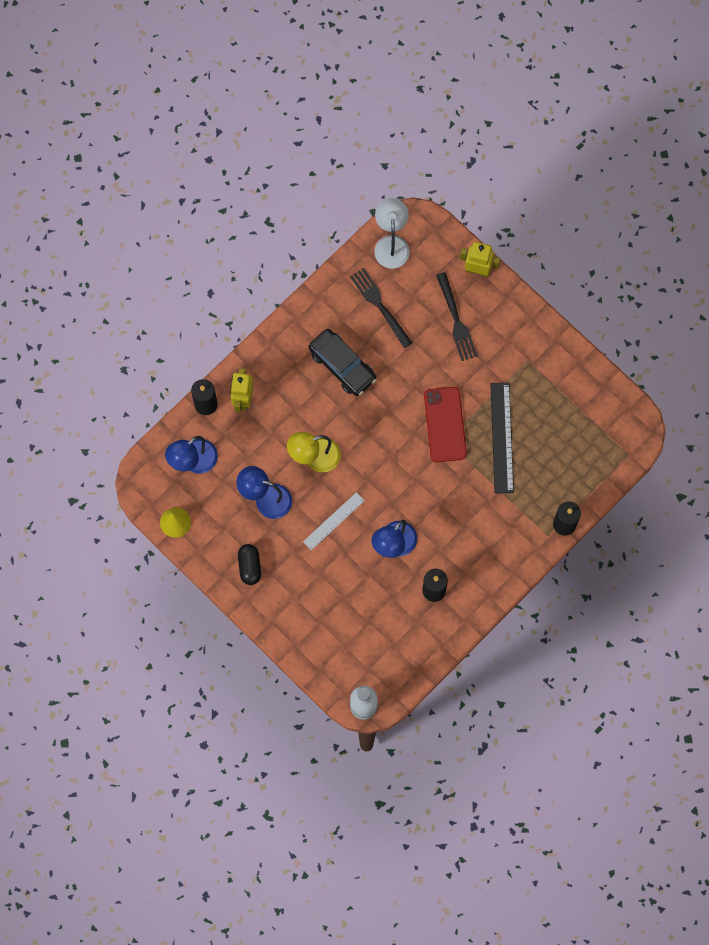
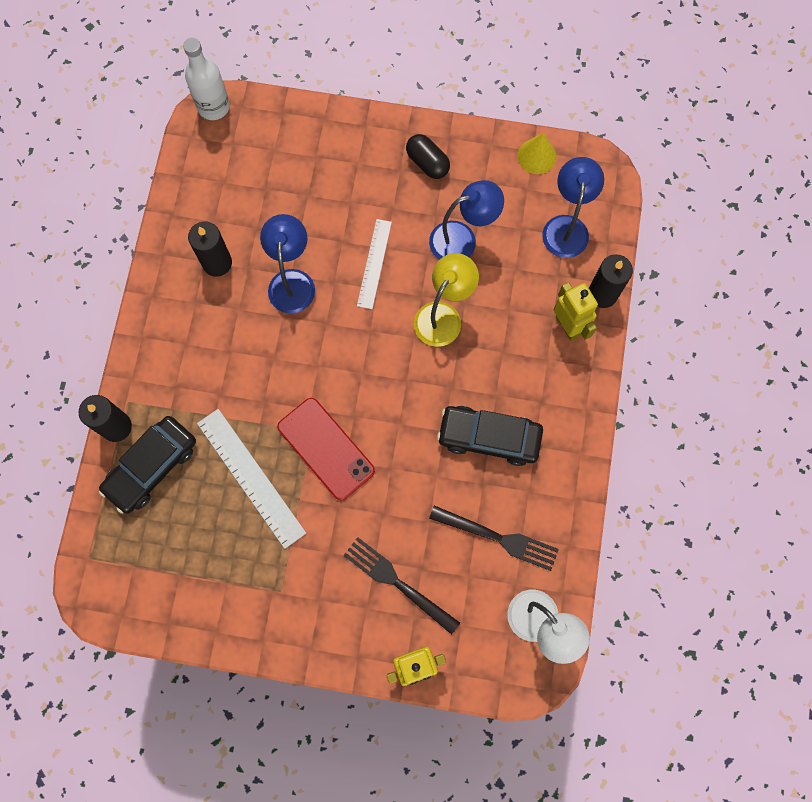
camera: 145 degrees right, 0 degrees up
black ruler [490,383,514,494] -> white ruler [197,409,306,549]
none -> black car [99,416,196,514]

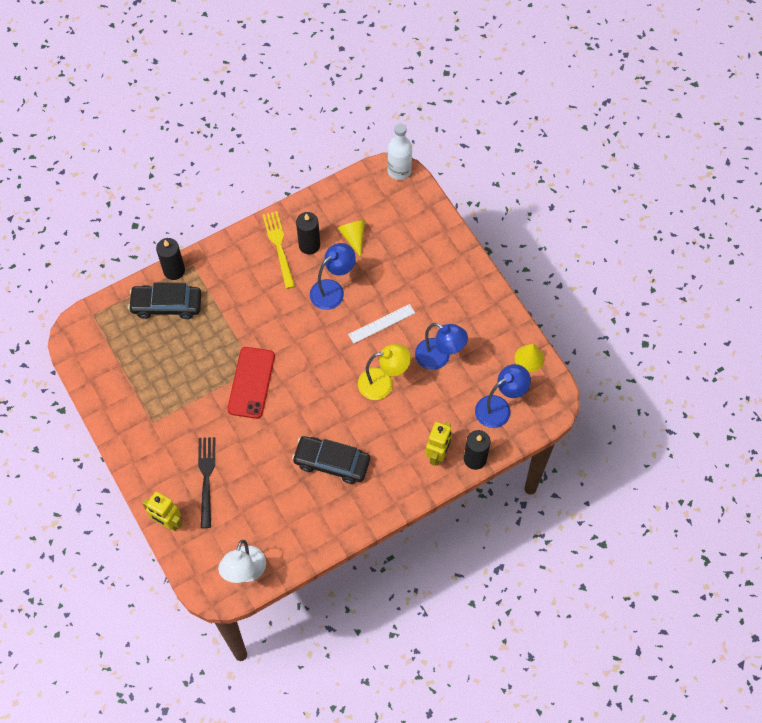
camera: 50 degrees right, 10 degrees down
white ruler [197,409,306,549] -> none
black capsule [406,134,450,179] -> none
black fork [429,506,559,571] -> none
black car [437,406,543,466] -> black car turned 45 degrees counterclockwise [292,436,370,484]
none -> yellow fork [263,211,295,289]
none -> yellow cone [338,220,365,257]

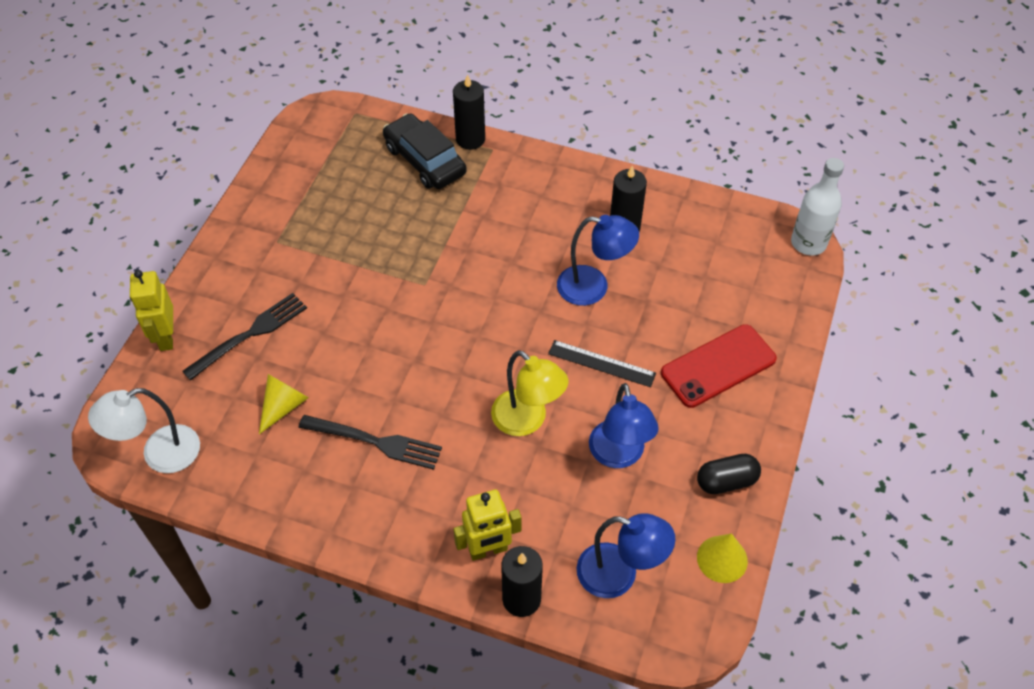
camera: 50 degrees right, 10 degrees down
red phone [227,347,275,419] -> red phone moved to [661,324,777,408]
yellow fork [263,211,295,289] -> none
black car [292,436,370,484] -> black fork [299,415,442,470]
yellow cone [338,220,365,257] -> yellow cone moved to [259,374,309,434]
white ruler [348,304,415,344] -> black ruler [548,340,656,387]
none -> black capsule [697,454,761,494]

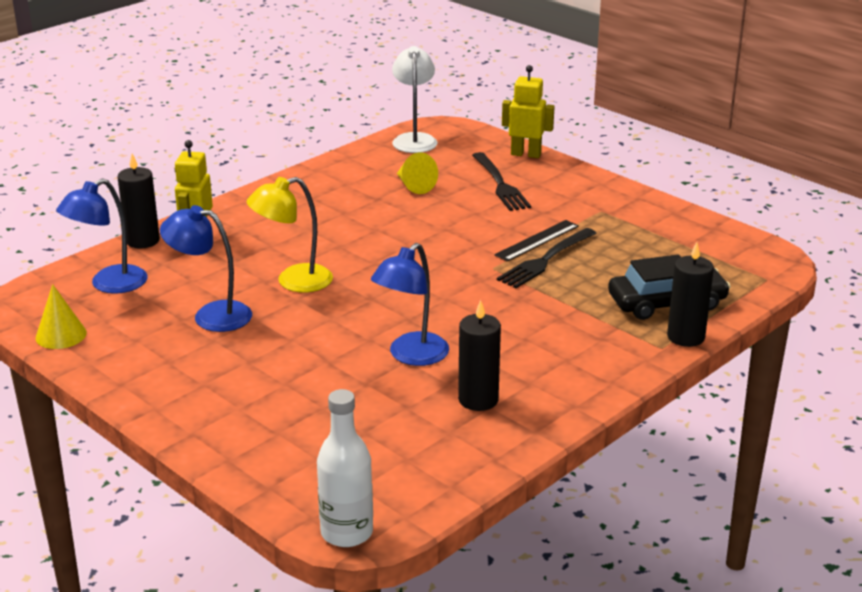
camera: 115 degrees right, 25 degrees down
black fork [299,415,442,470] -> black fork moved to [497,228,596,288]
black ruler [548,340,656,387] -> black ruler moved to [495,220,579,262]
red phone [661,324,777,408] -> none
black capsule [697,454,761,494] -> none

